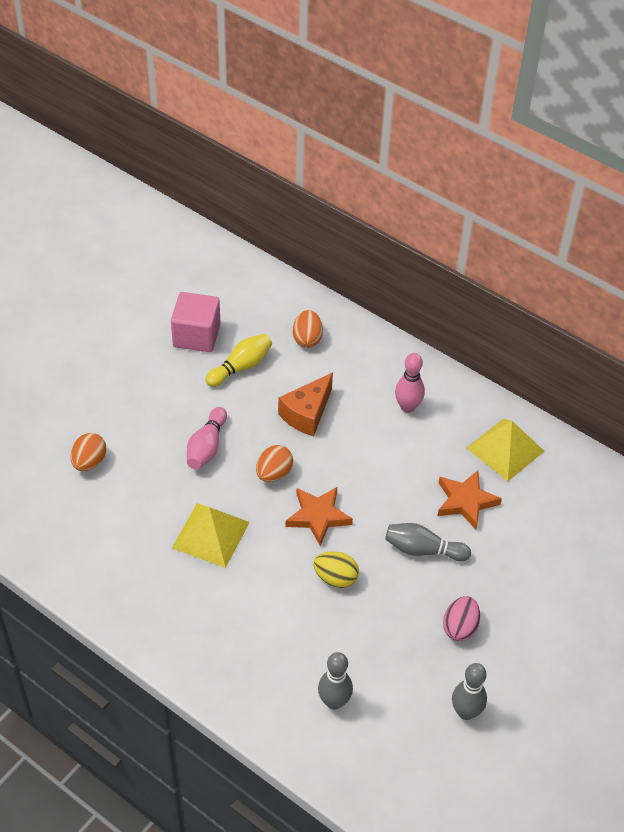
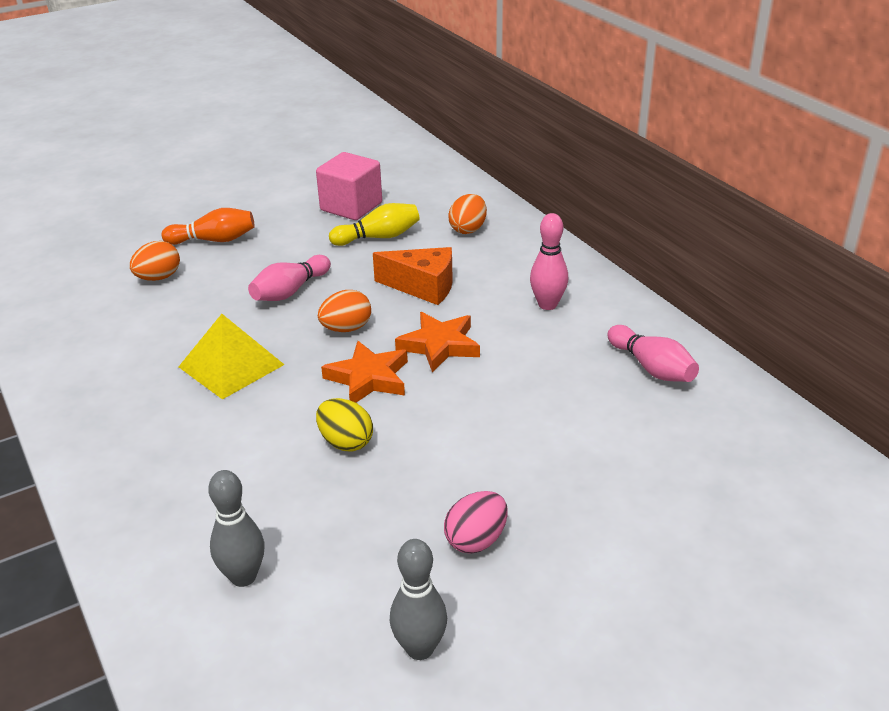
camera: 25 degrees right, 15 degrees down
orange cheese [278,372,333,436] -> orange cheese turned 135 degrees counterclockwise [373,247,453,305]
grey bowling pin [385,523,471,561] -> none
orange star [438,470,502,529] -> orange star moved to [395,312,480,373]
yellow pyramid [467,419,544,481] -> pink bowling pin [607,325,699,382]
none -> orange bowling pin [162,208,255,245]

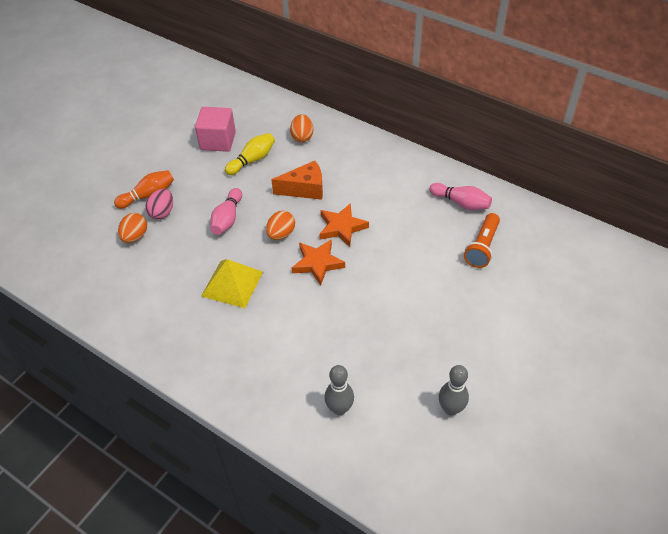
camera: 25 degrees left, 15 degrees up
yellow egg [316,398,373,452] -> none
pink egg [444,491,508,554] -> pink egg moved to [146,189,173,219]
pink bowling pin [530,213,568,310] -> none
none -> orange flashlight [464,213,500,268]

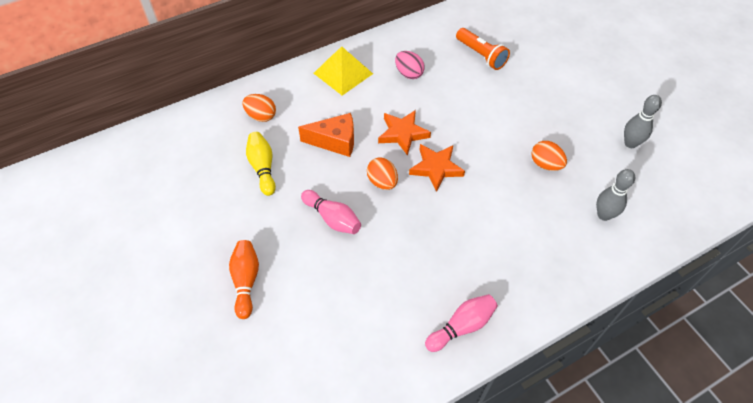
camera: 65 degrees left, 5 degrees up
orange egg [118,213,147,243] -> orange egg moved to [531,141,567,171]
pink egg [146,189,173,219] -> pink egg moved to [395,51,425,79]
pink cube [195,107,236,152] -> none
yellow pyramid [201,259,263,308] -> yellow pyramid moved to [313,46,373,95]
orange cheese [271,161,323,200] -> orange cheese turned 75 degrees clockwise [298,113,354,157]
pink bowling pin [429,183,492,210] -> pink bowling pin moved to [425,294,498,352]

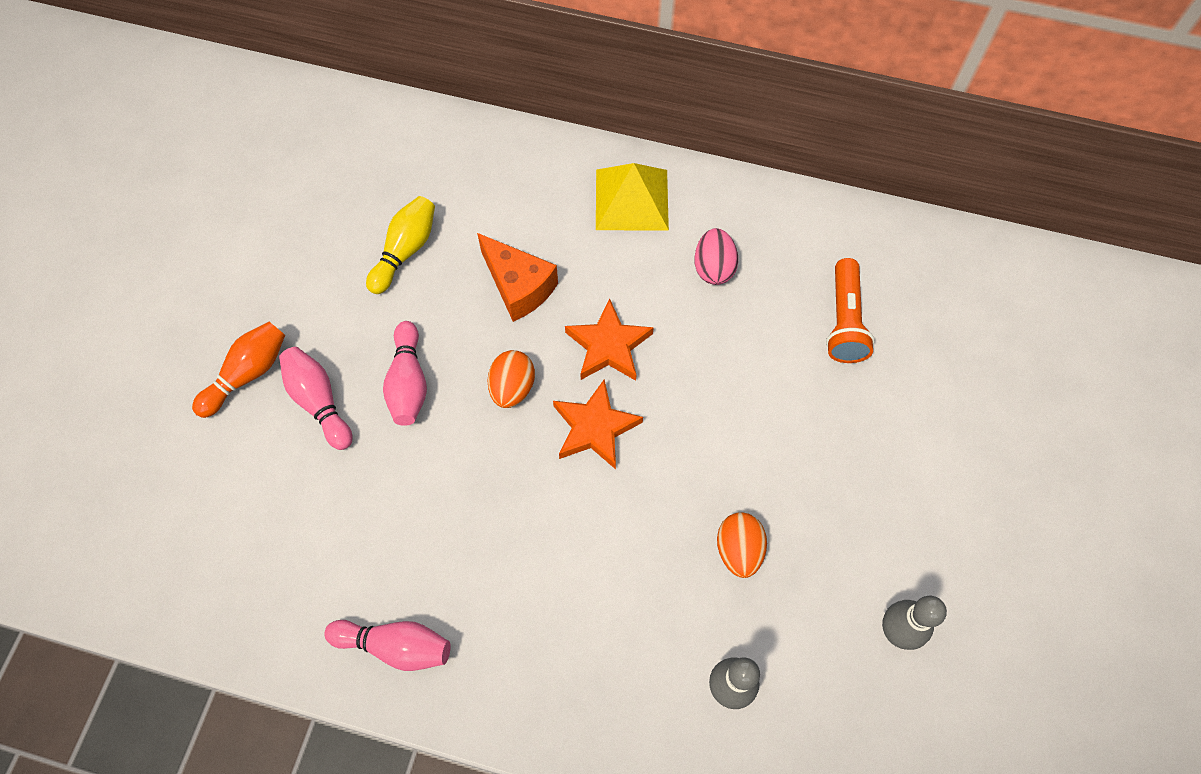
camera: 45 degrees right, 10 degrees up
orange egg [242,94,276,122] -> none
none -> pink bowling pin [279,347,353,450]

